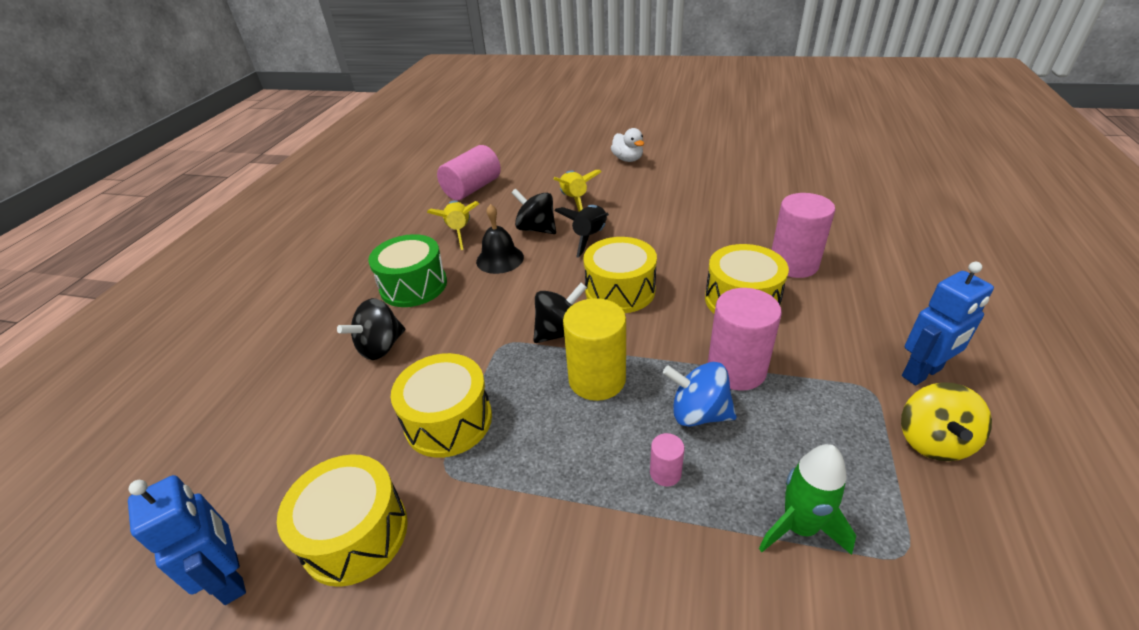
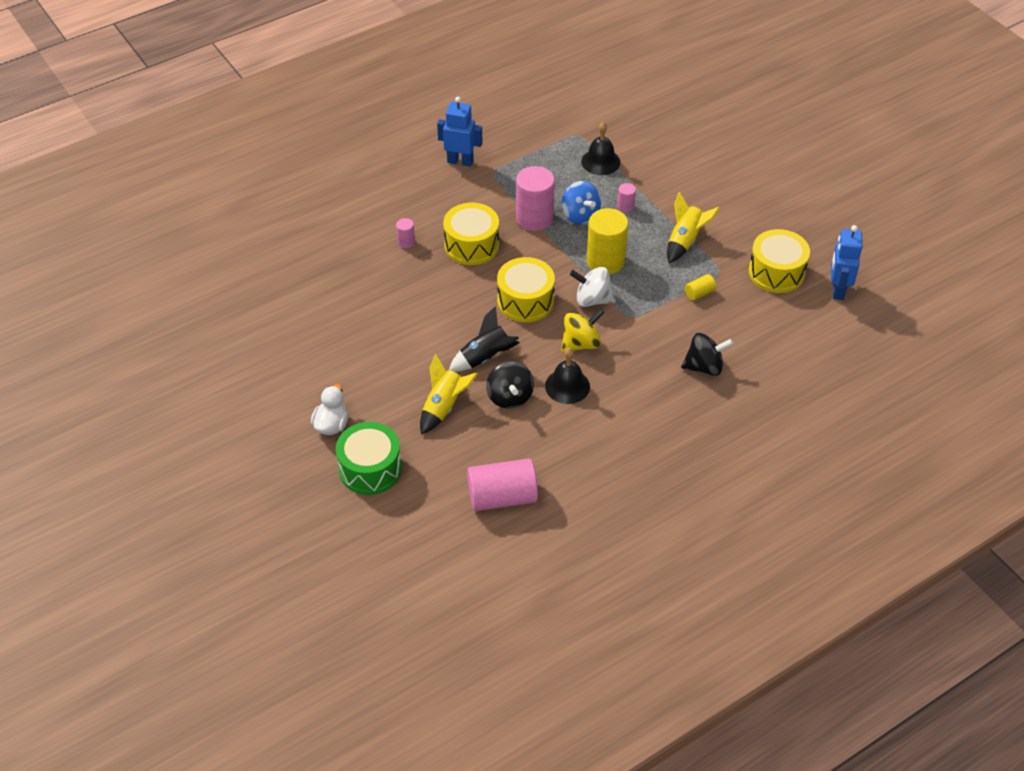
camera: 140 degrees left, 10 degrees up
green drum [368,234,447,307] -> green drum moved to [336,422,402,495]
yellow drum [391,353,492,458] -> yellow cylinder [685,274,716,301]
yellow rocket [427,200,479,250] -> yellow rocket moved to [667,192,720,263]
black spinning top [534,283,587,343] -> white spinning top [570,267,616,307]
green rocket [759,444,856,555] -> black bell [581,122,620,175]
pink cylinder [772,193,835,278] -> pink cylinder [396,218,415,248], size x0.46
yellow spinning top [901,382,992,461] -> yellow spinning top moved to [561,308,605,352]

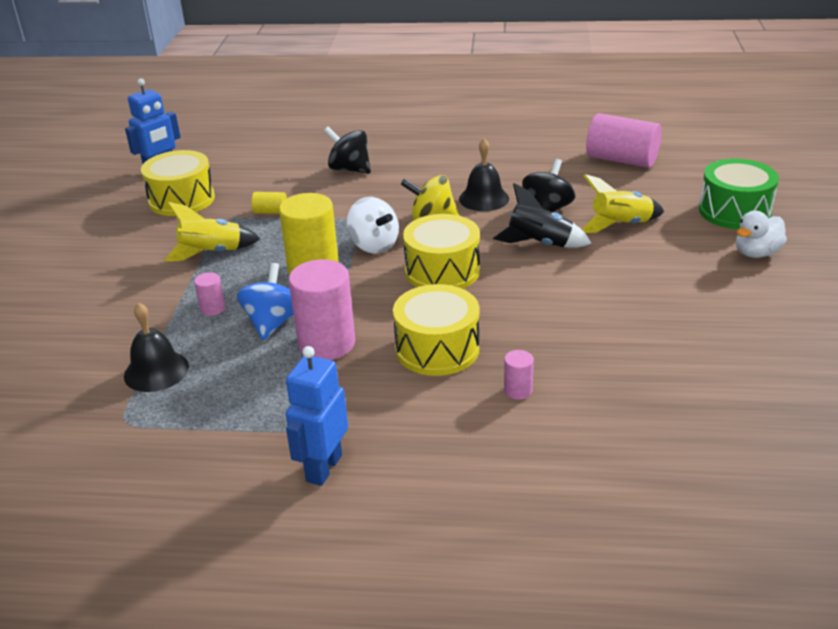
camera: 140 degrees left, 15 degrees down
blue robot [437,97,482,167] -> blue robot turned 60 degrees clockwise [286,346,348,486]

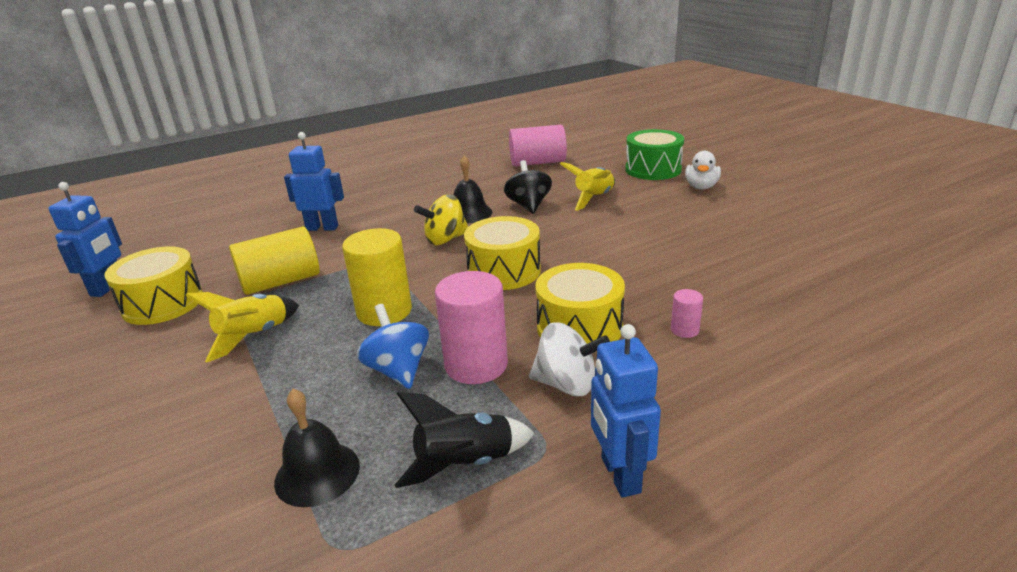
camera: 35 degrees left, 5 degrees down
pink cylinder [194,272,225,316] -> none
yellow cylinder [252,192,287,214] -> yellow cylinder [229,226,320,295], size x2.17
black spinning top [324,127,371,174] -> blue robot [284,132,344,231]
white spinning top [346,197,399,254] -> white spinning top moved to [529,322,610,396]
black rocket [493,183,592,248] -> black rocket moved to [395,392,535,488]

